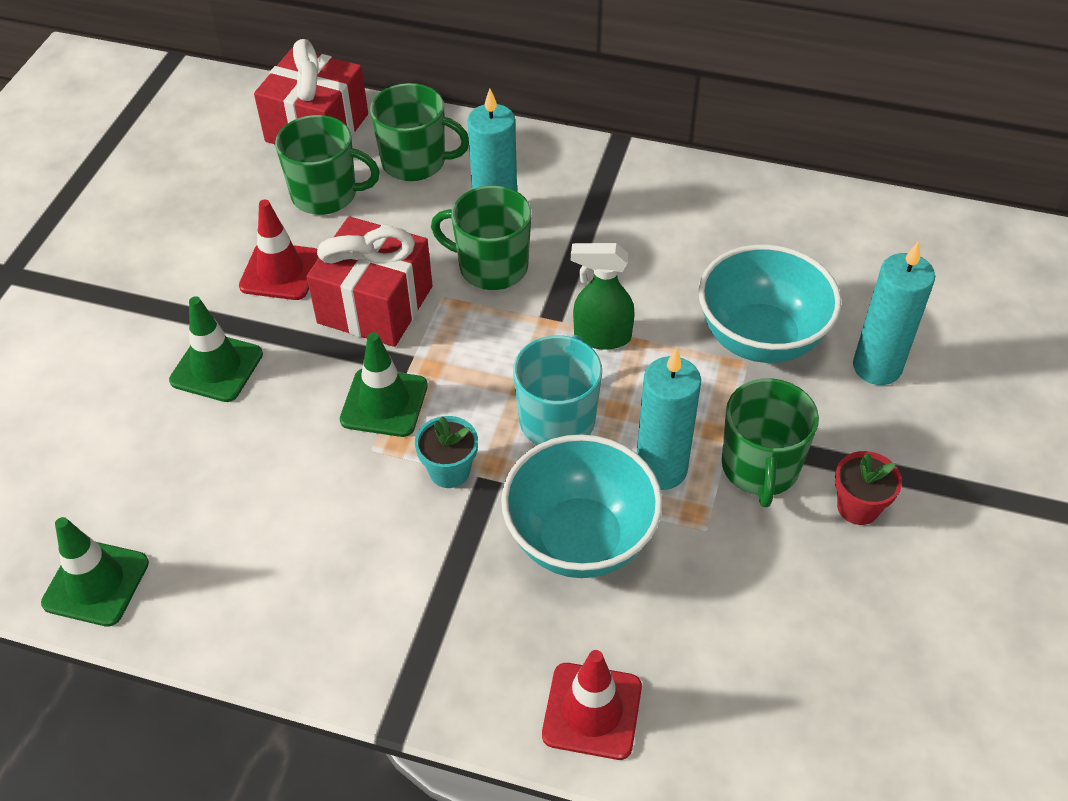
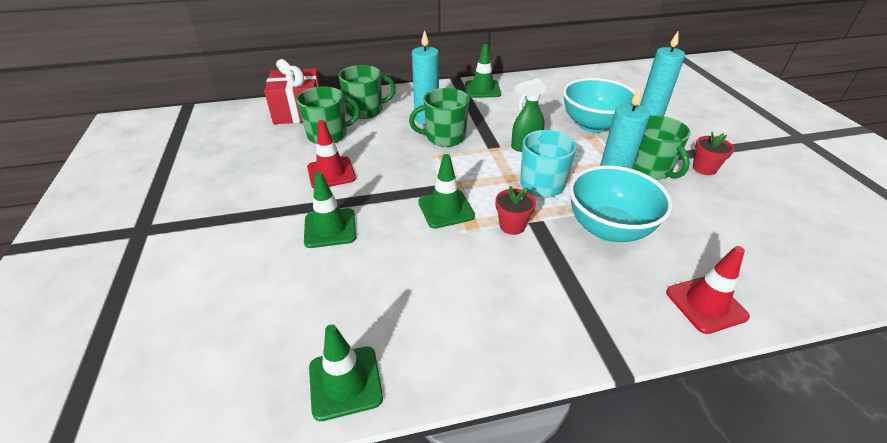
camera: 30 degrees left, 10 degrees down
red gift [307,216,433,347] -> none
turquoise flower pot [415,416,478,488] -> red flower pot [495,186,536,235]
none -> green traffic cone [465,44,501,98]

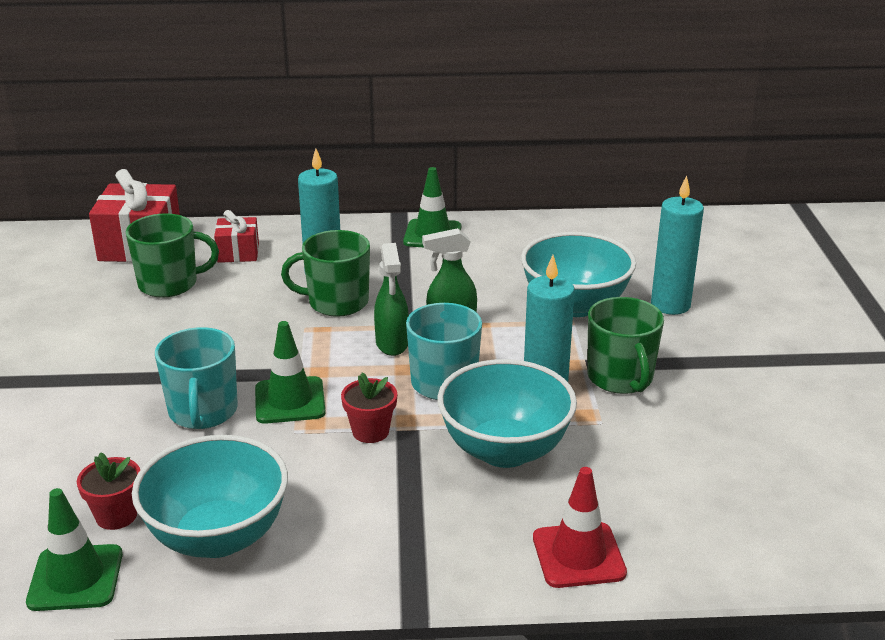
camera: 10 degrees right, 10 degrees down
green traffic cone [304,172,356,248] -> none
red traffic cone [307,120,356,189] -> none
green mug [339,65,396,119] -> red gift [214,210,259,263]
red flower pot [693,132,734,175] -> red flower pot moved to [77,452,140,530]
none -> turquoise bowl [132,435,288,558]
none -> turquoise mug [155,327,238,429]
none -> green spray bottle [374,243,409,356]

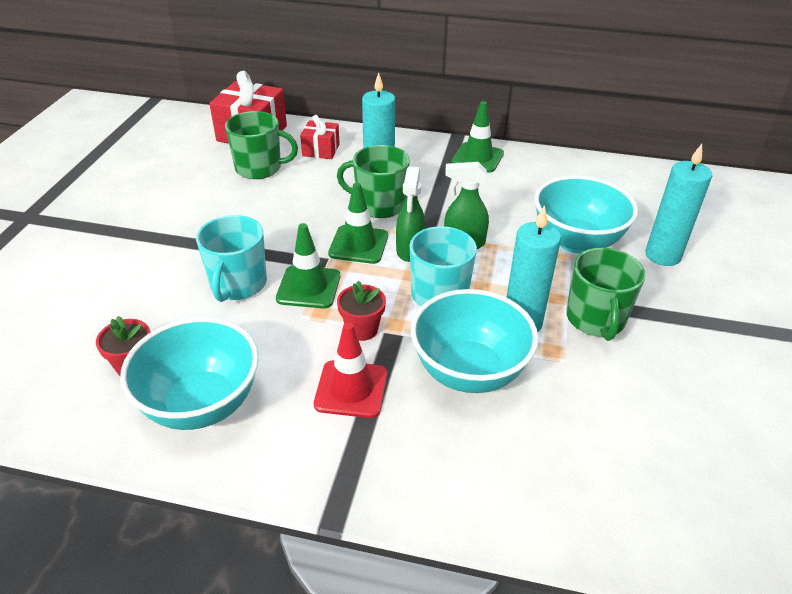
camera: 15 degrees right, 10 degrees up
green traffic cone [26,488,123,611] -> green traffic cone moved to [328,183,388,264]
red traffic cone [533,467,627,588] -> red traffic cone moved to [314,322,387,418]

